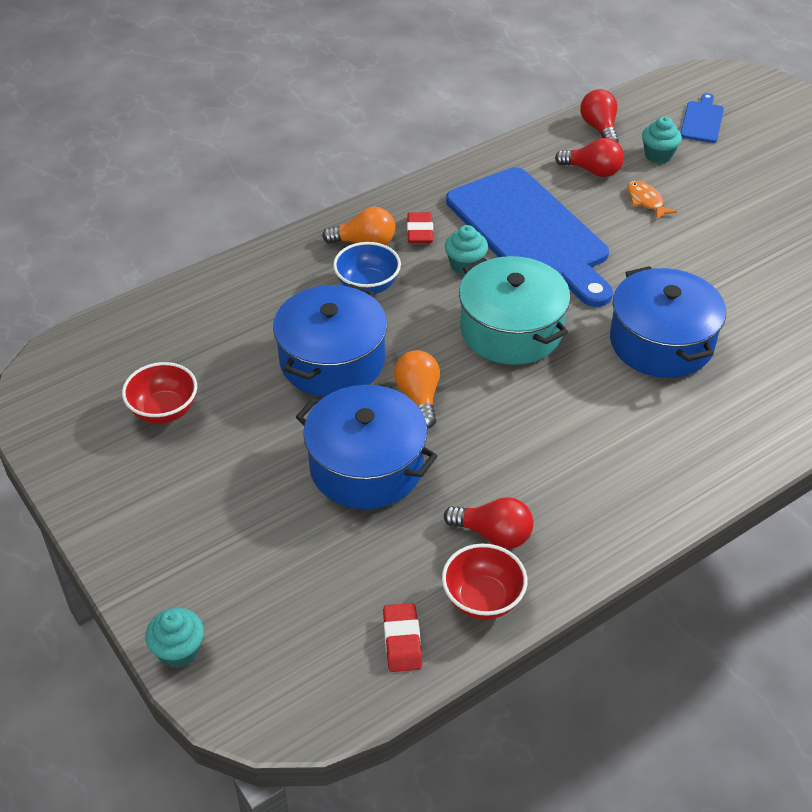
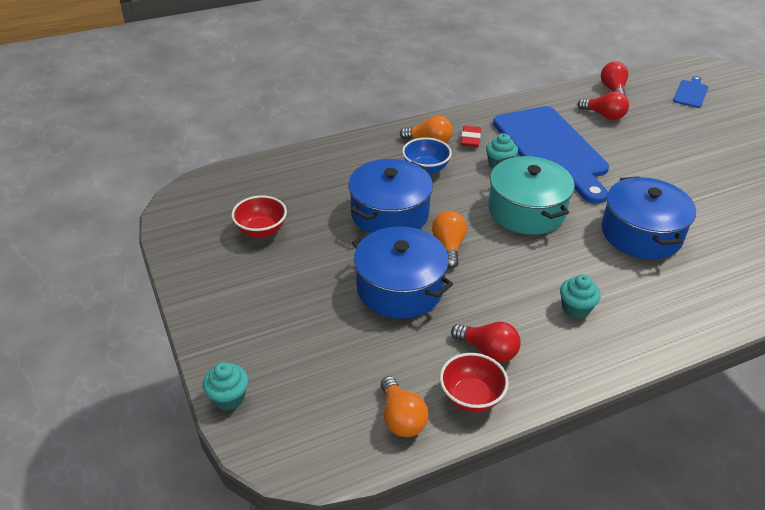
camera: 10 degrees right, 5 degrees down
red eraser [383,603,422,672] -> orange light bulb [381,376,428,437]
orange fish [627,181,677,220] -> none
turquoise cupcake [642,116,682,163] -> turquoise cupcake moved to [560,274,601,319]

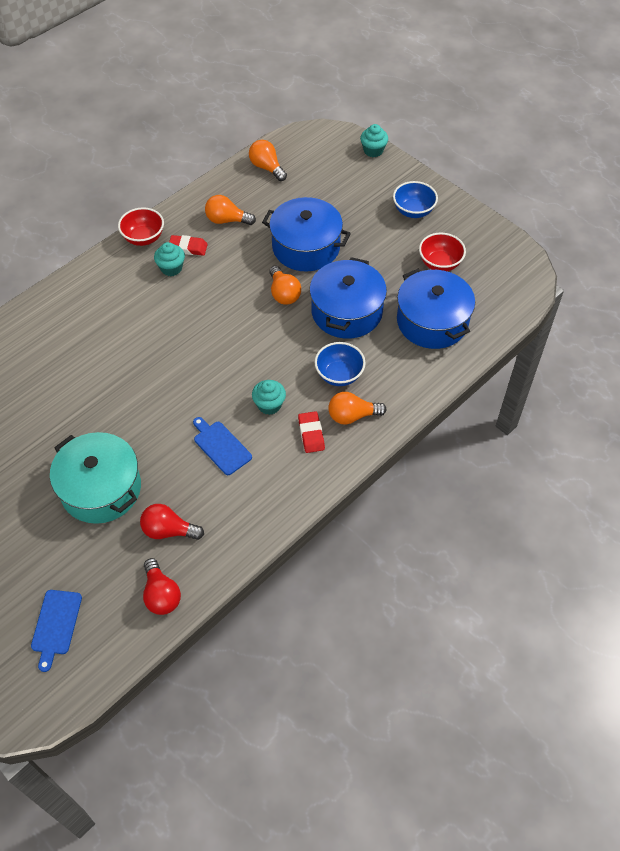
camera: 160 degrees right, 15 degrees up
red bowl [440,353,509,412] -> red bowl moved to [118,207,164,246]
red light bulb [451,322,521,363] -> orange light bulb [205,195,256,225]
turquoise pot [488,156,575,235] -> turquoise pot moved to [50,432,141,524]
blue cutting board [493,106,609,204] -> blue cutting board [193,417,252,475], size x0.42
blue pot [602,176,696,259] -> blue pot moved to [397,268,475,349]
none -> red eraser [169,235,208,256]
none -> blue bowl [393,181,438,218]

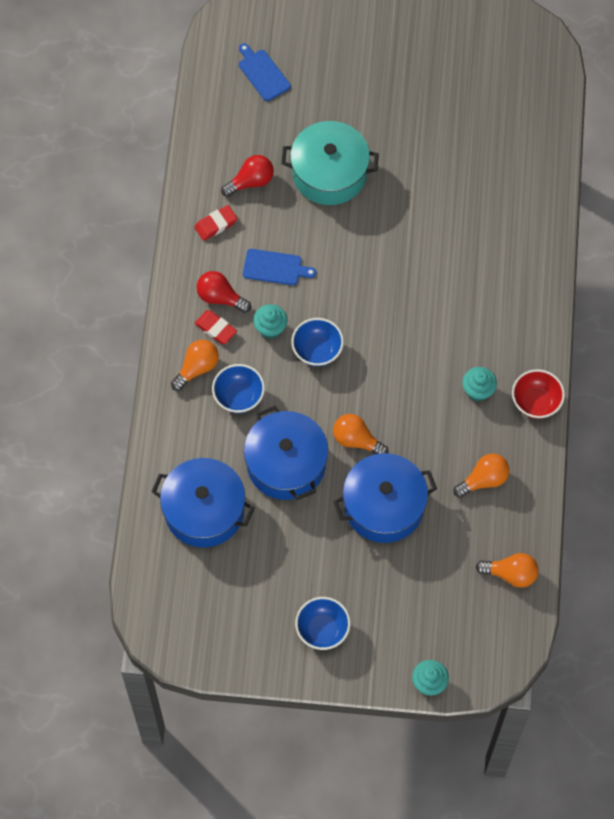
camera: 140 degrees right, 10 degrees up
red light bulb [143,558,181,615] -> red light bulb moved to [196,271,251,313]
red eraser [169,235,208,256] -> red eraser moved to [194,205,238,241]
red bowl [419,233,466,271] -> none
none -> blue bowl [291,318,344,366]

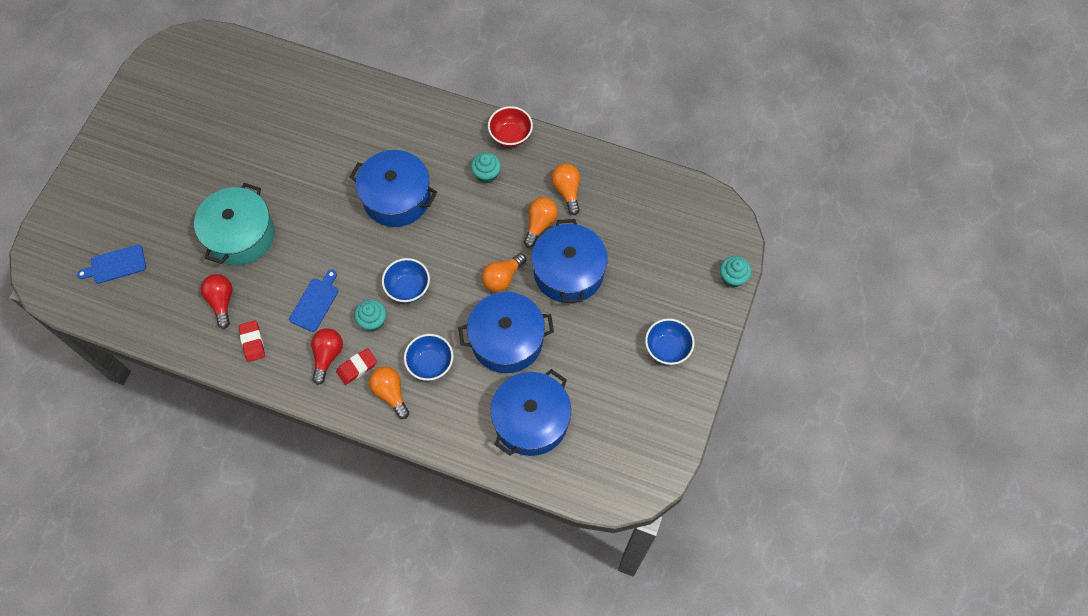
camera: 75 degrees left, 0 degrees up
red light bulb [196,271,251,313] -> red light bulb turned 150 degrees clockwise [311,328,343,385]
orange light bulb [476,553,538,588] -> orange light bulb moved to [524,197,558,248]
none -> blue pot [350,150,437,227]

